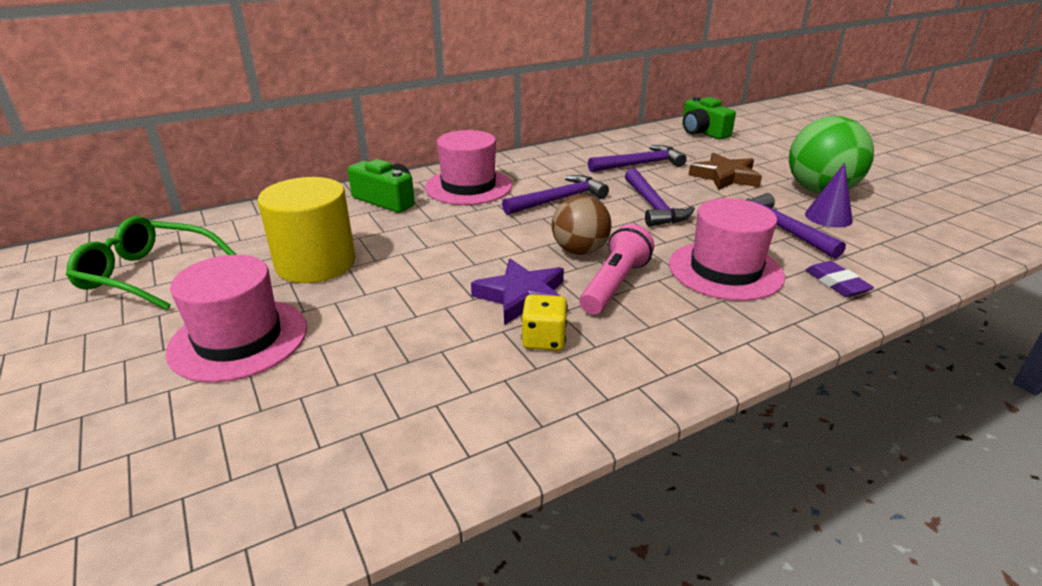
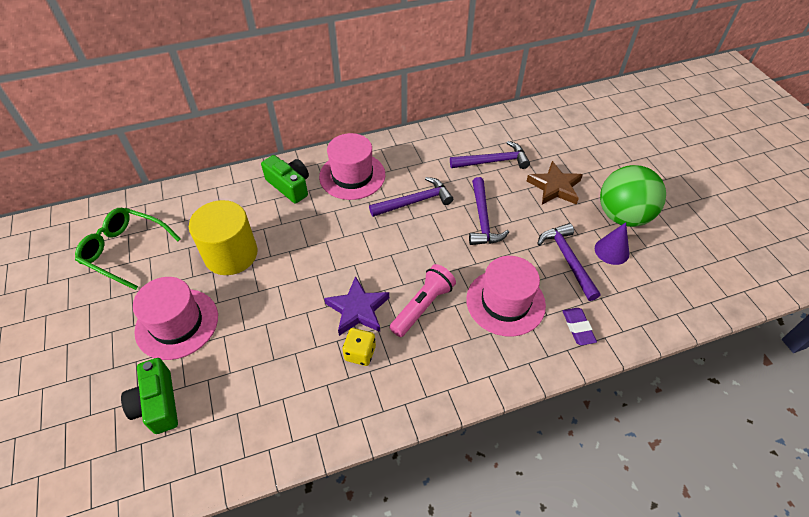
camera: 10 degrees right, 20 degrees up
brown ball [552,195,611,255] -> none
green camera [682,97,736,139] -> green camera moved to [121,358,178,434]

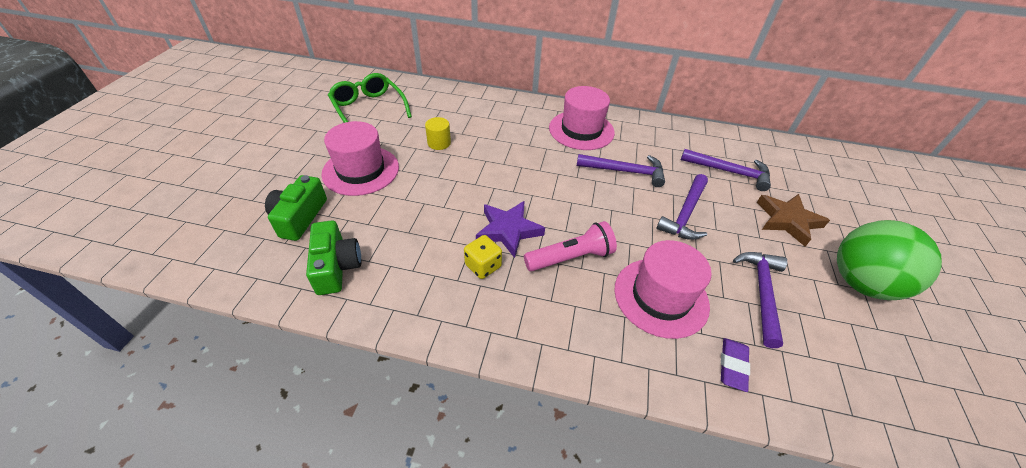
camera: 30 degrees right, 5 degrees down
yellow cylinder [189,200,258,275] -> yellow cylinder [425,117,451,150], size x0.47
green camera [261,155,309,204] -> green camera moved to [306,220,361,295]
purple cone [595,222,629,265] -> none

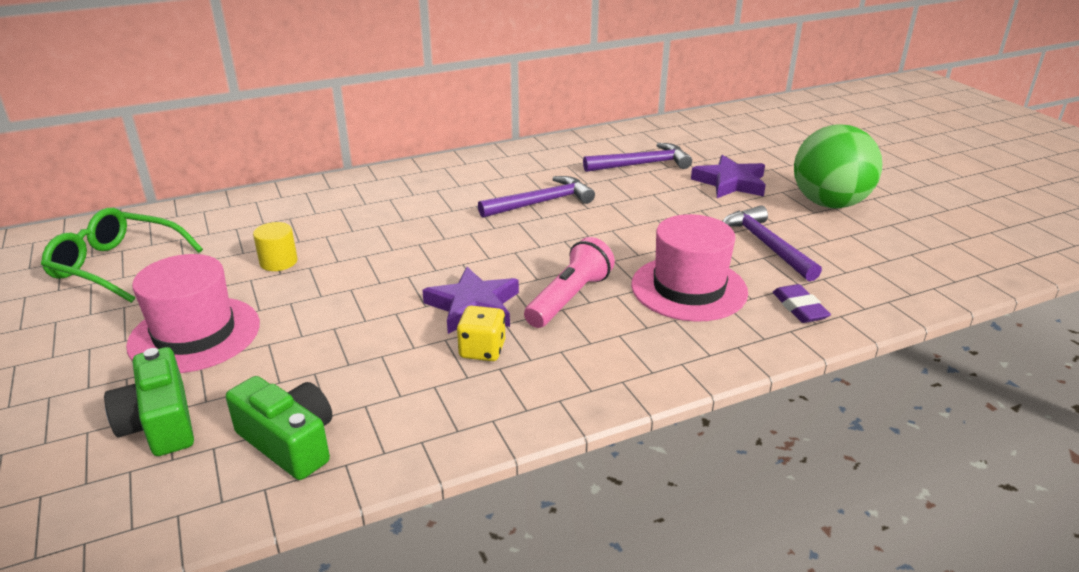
camera: 35 degrees left, 15 degrees down
pink hat [549,86,615,150] -> none
purple hammer [656,174,708,240] -> none
brown star [757,194,830,247] -> purple star [691,155,766,198]

